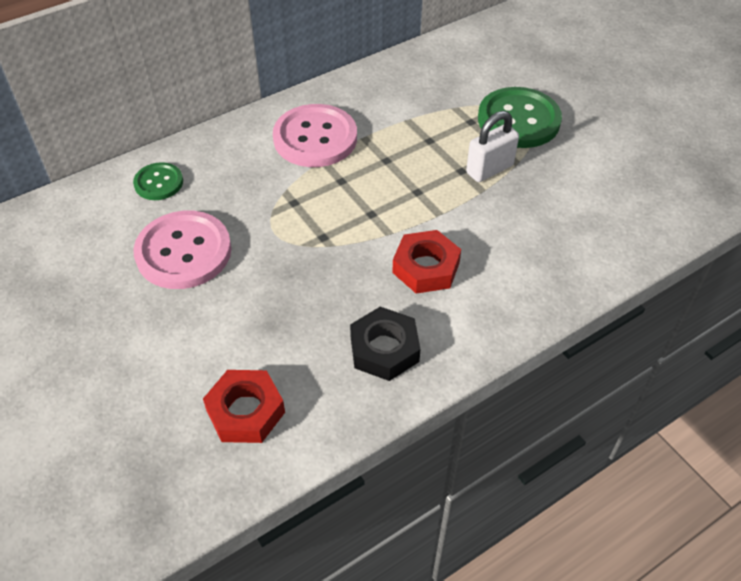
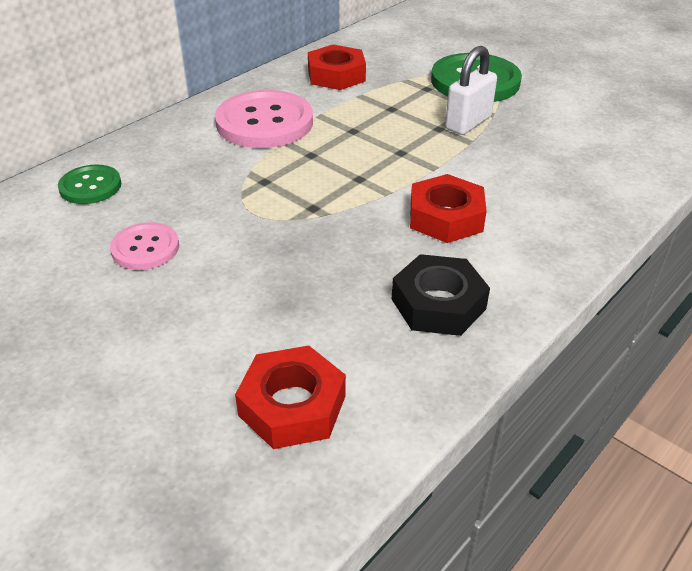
camera: 15 degrees left, 10 degrees down
pink button [133,211,231,289] -> pink button [110,222,179,270], size x0.55
none -> red nut [308,44,366,90]

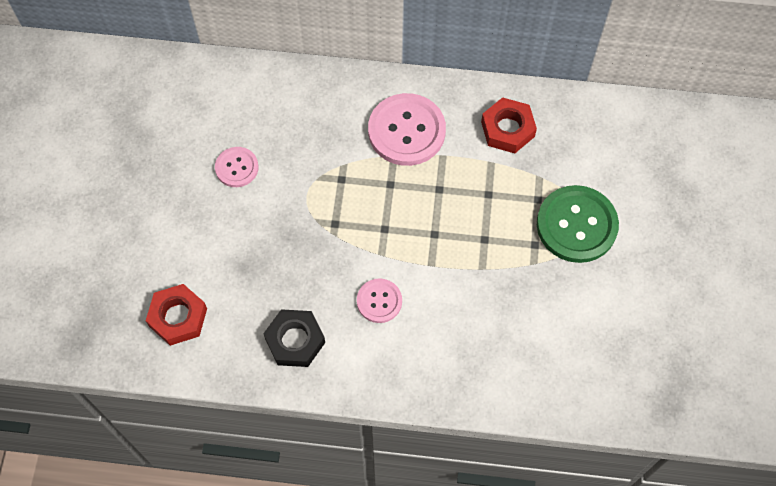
camera: 55 degrees right, 25 degrees up
green button [58,164,121,204] -> none
red nut [410,174,487,243] -> pink button [357,279,402,323]
white padlock [445,46,497,135] -> none

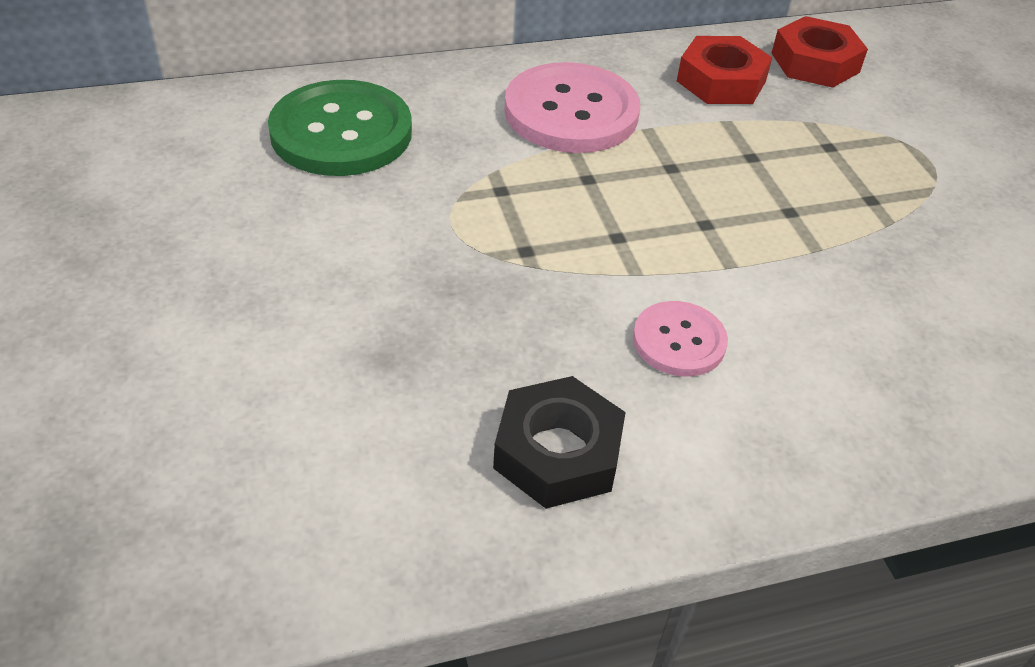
camera: 25 degrees left, 20 degrees down
red nut [146,284,207,346] -> red nut moved to [772,16,868,88]
pink button [215,147,259,187] -> none
green button [537,185,619,263] -> green button moved to [268,80,412,176]

